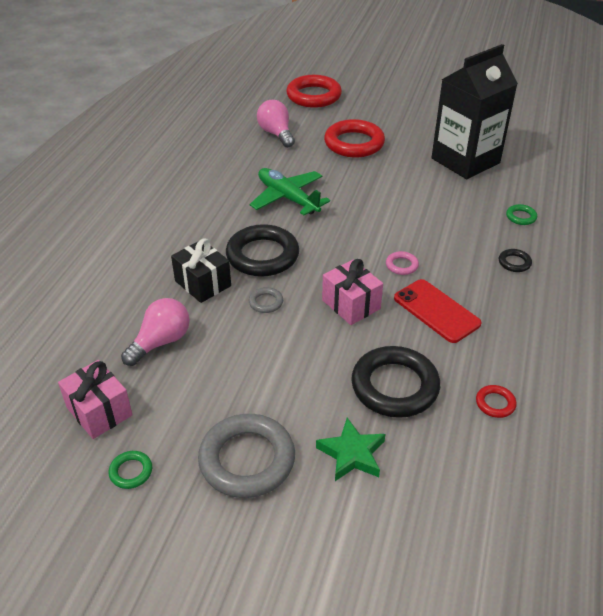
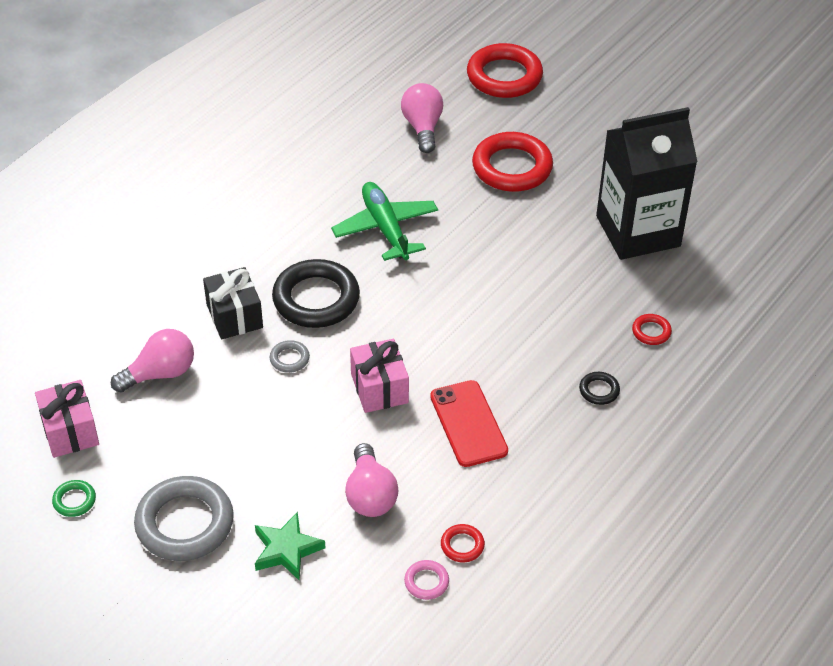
camera: 20 degrees right, 5 degrees up
black ring [351,346,440,418] -> pink light bulb [345,443,398,517]
pink ring [386,251,419,275] -> pink ring moved to [404,560,449,600]
green ring [506,204,537,225] -> red ring [632,314,672,345]

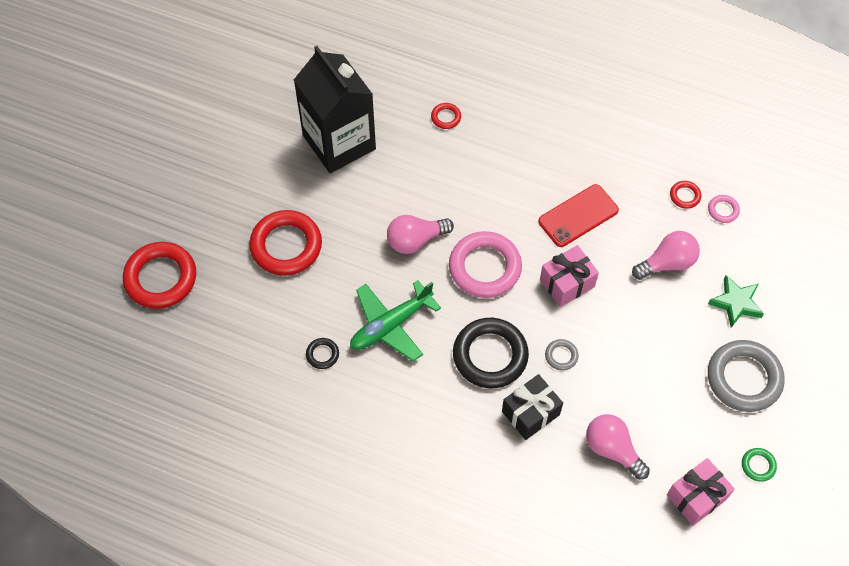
camera: 105 degrees left, 15 degrees up
pink light bulb [401,83,443,153] -> pink light bulb moved to [387,215,454,254]
black ring [579,372,620,405] -> black ring moved to [306,338,339,369]
none -> pink ring [449,231,522,298]

